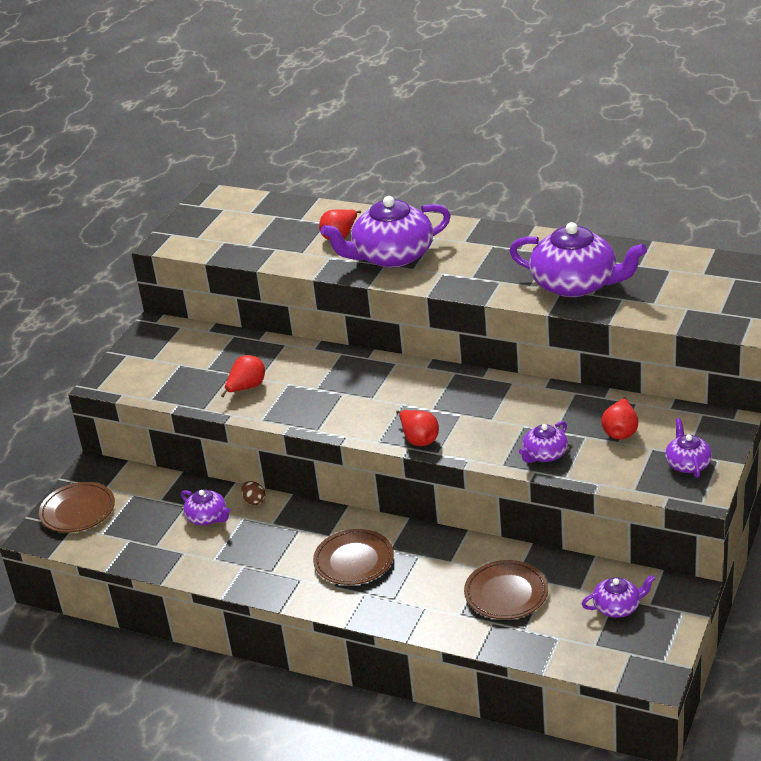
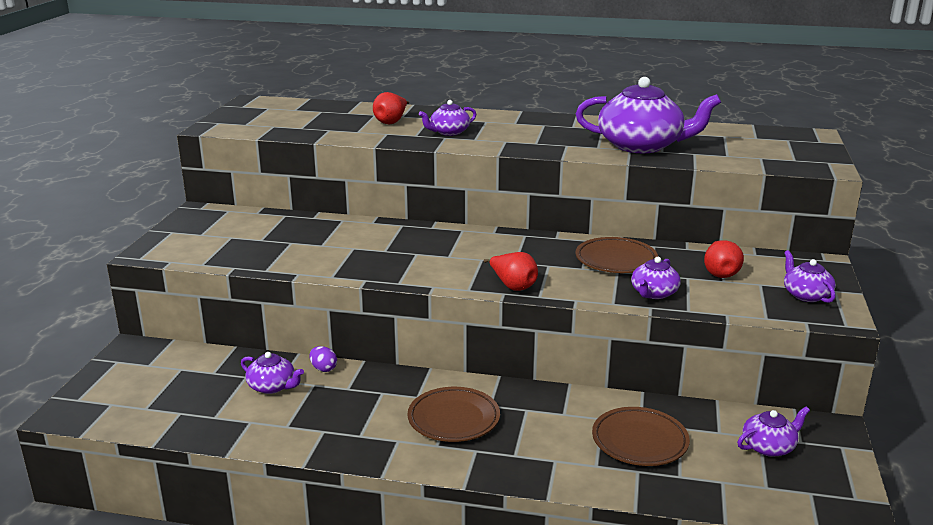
camera: 15 degrees left, 10 degrees down
brown plate [39,482,115,533] -> brown plate moved to [576,237,658,273]
red pear [221,355,265,397] -> none
brown egg [241,481,265,505] -> purple egg [309,346,337,372]
purple teapot [321,196,451,268] -> purple teapot [419,100,476,136], size x0.49

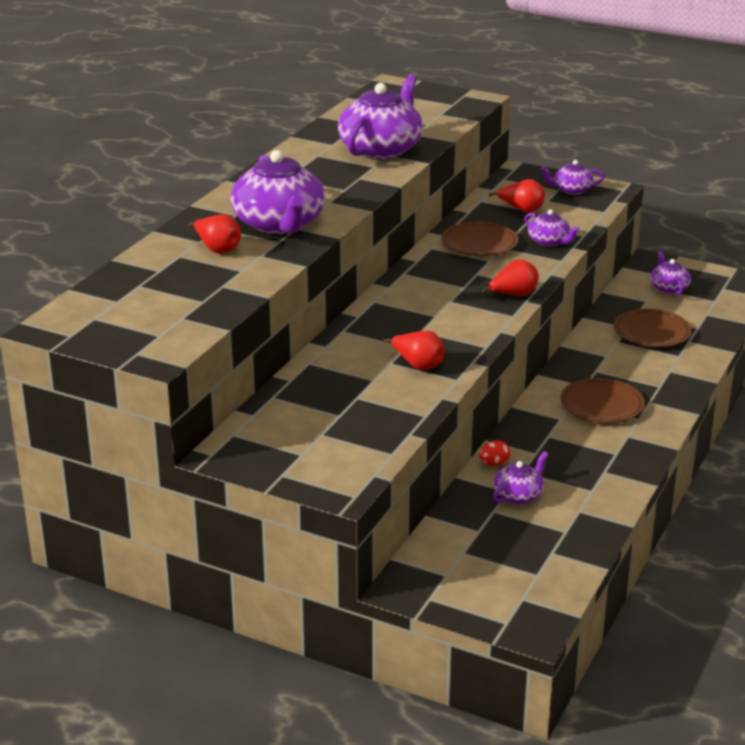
camera: 75 degrees left, 5 degrees up
purple egg [309,346,337,372] -> red egg [479,440,510,466]
purple teapot [419,100,476,136] -> purple teapot [231,150,326,234], size x2.02
none -> red pear [383,331,445,370]

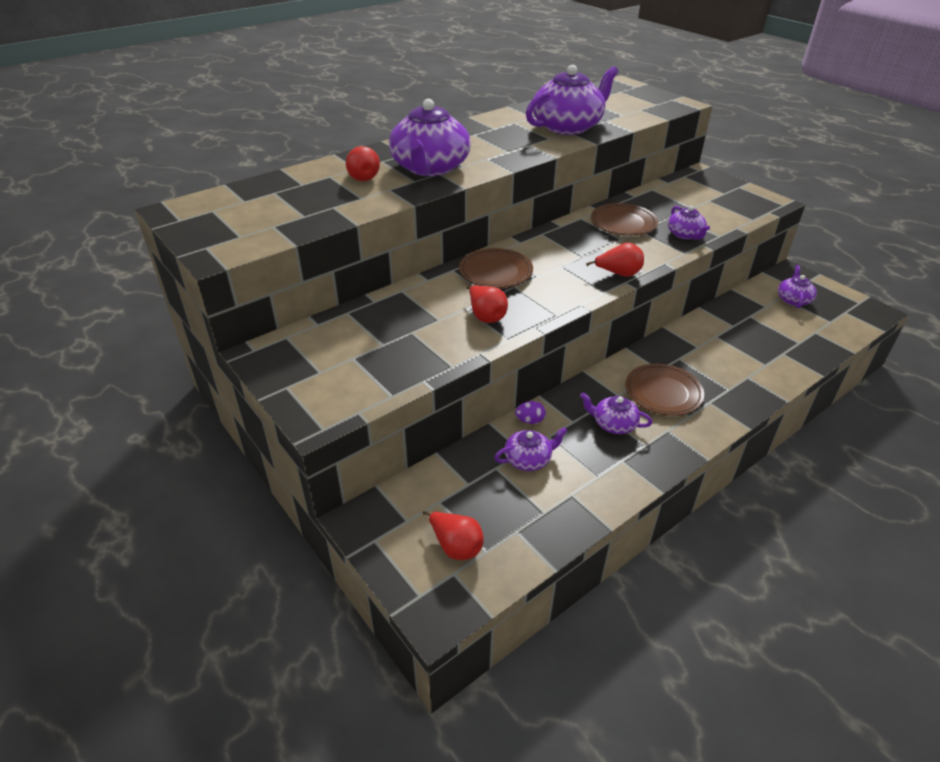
camera: 25 degrees right, 10 degrees up
red egg [479,440,510,466] -> purple egg [515,401,546,424]
red pear [489,179,545,213] -> red pear moved to [422,510,484,560]
purple teapot [540,160,604,195] -> purple teapot moved to [580,393,653,434]
brown plate [614,309,692,347] -> brown plate moved to [459,248,533,288]

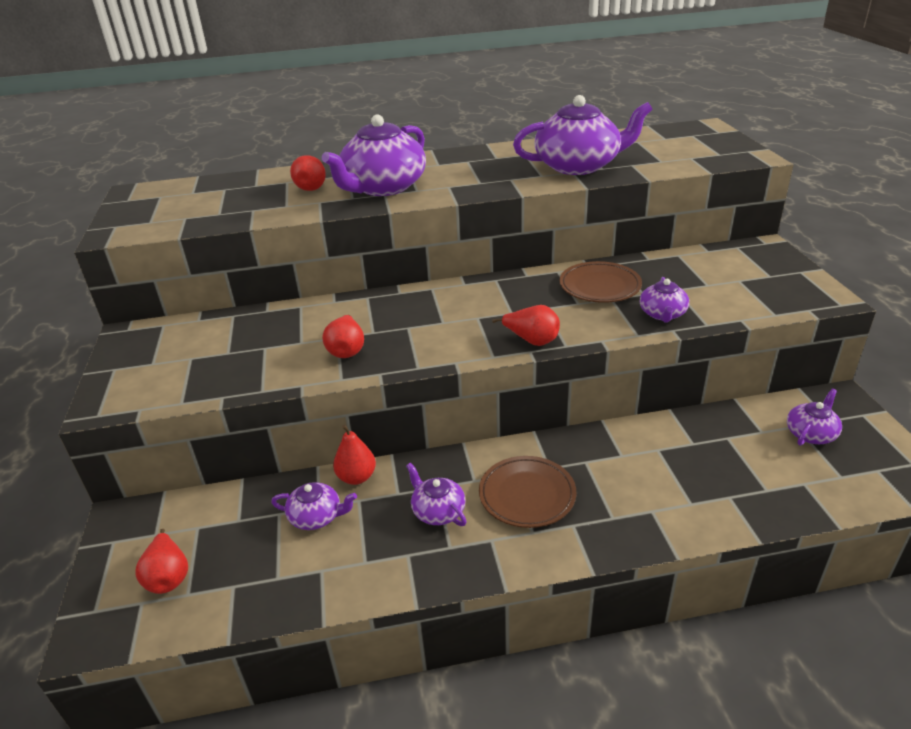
camera: 30 degrees right, 5 degrees down
brown plate [459,248,533,288] -> none
purple egg [515,401,546,424] -> red pear [333,424,376,485]

